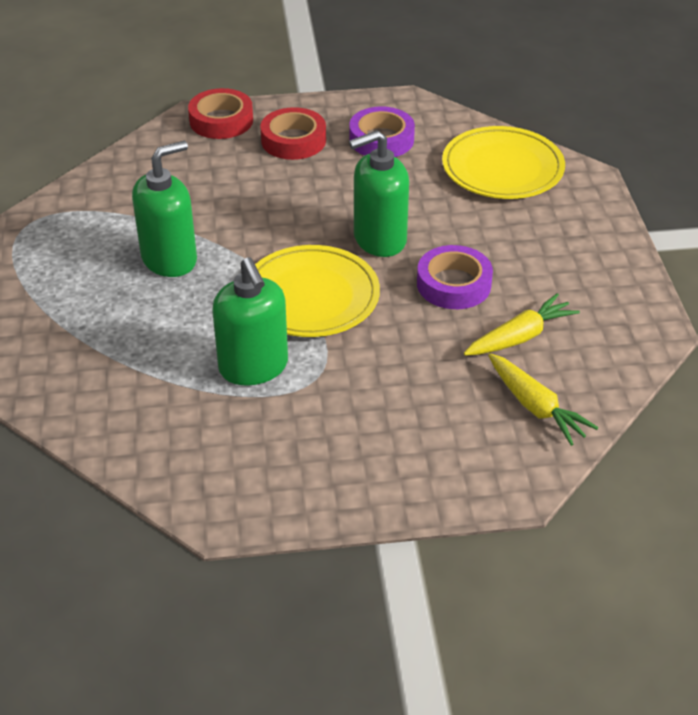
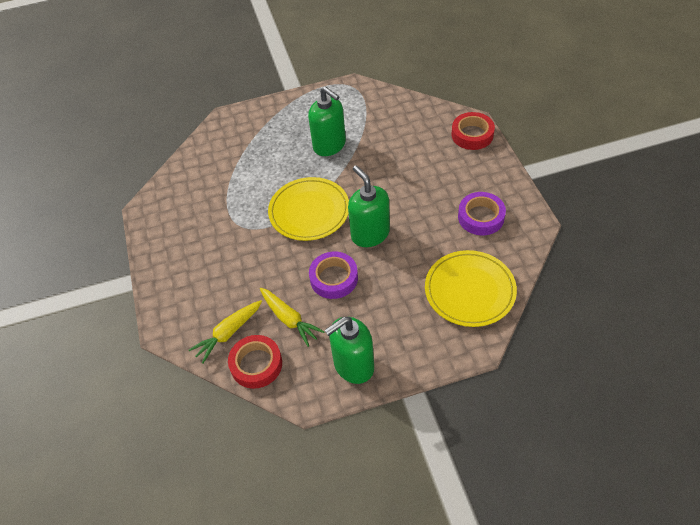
camera: 85 degrees right, 10 degrees up
green soap dispenser [212,257,288,386] -> green soap dispenser moved to [324,317,374,384]
red tape [260,107,326,160] -> red tape moved to [228,335,282,389]

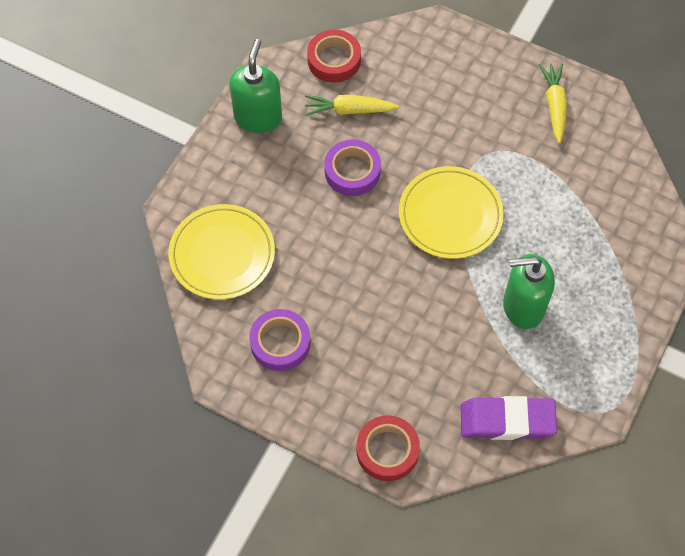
camera: 130 degrees right, 10 degrees up
yellow carrot [189,300,262,364] -> yellow carrot moved to [539,63,567,143]
green soap dispenser [348,165,390,247] -> none
none -> purple eraser [460,396,557,440]

